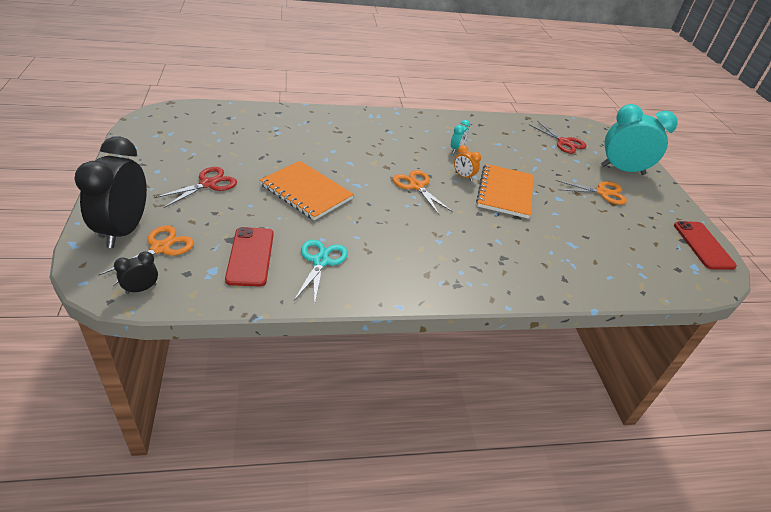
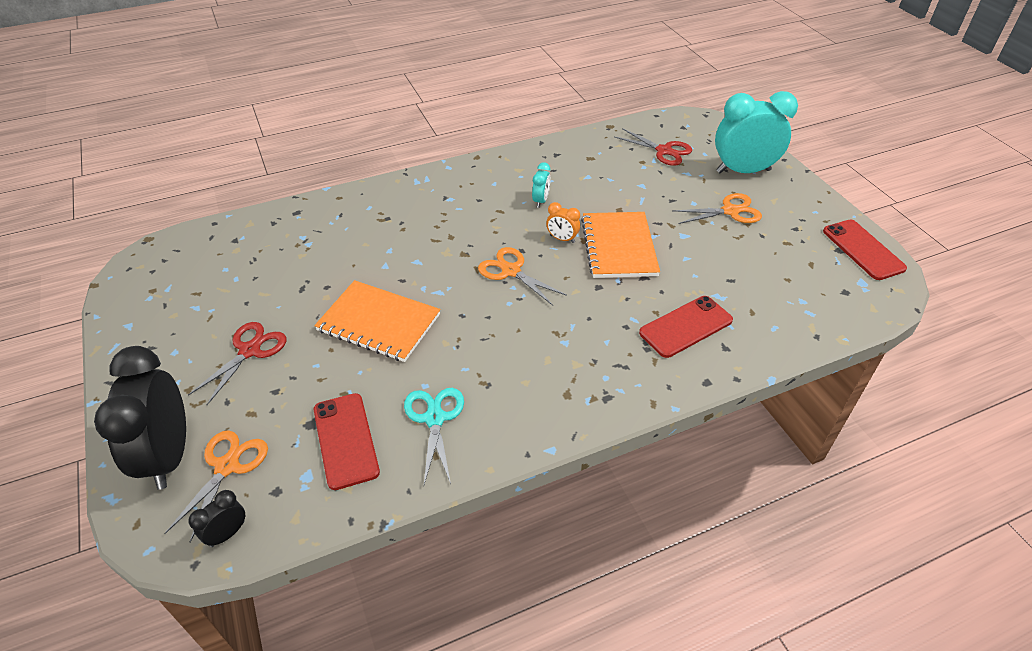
camera: 10 degrees left, 5 degrees up
none -> red phone [639,296,733,358]

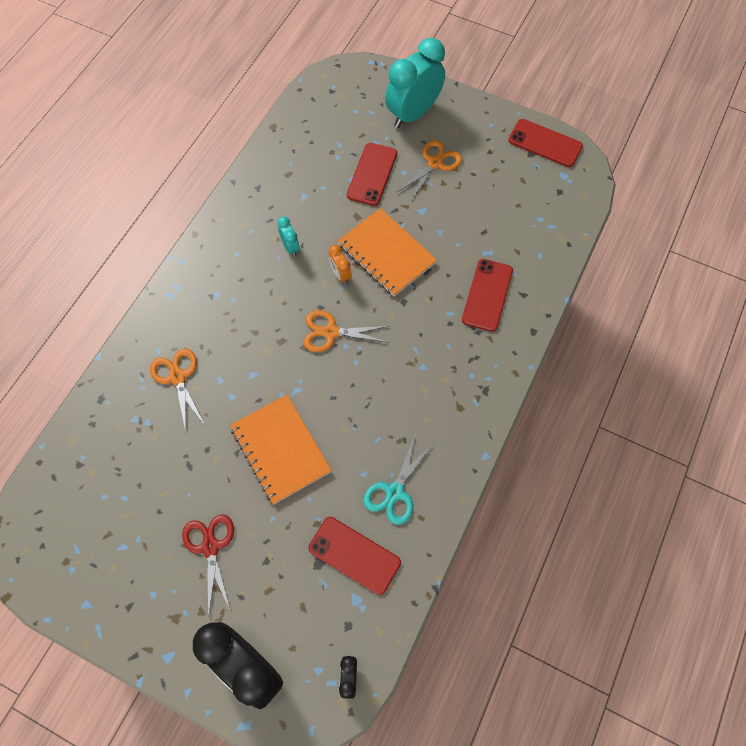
camera: 40 degrees left, 20 degrees up
orange scissors [164,430,268,542] -> orange scissors moved to [150,349,205,432]
orange notebook [314,280,441,362] -> orange notebook turned 75 degrees clockwise [230,395,332,504]
turquoise scissors [404,388,464,484] -> turquoise scissors turned 105 degrees counterclockwise [363,436,434,525]
orange clock [546,202,580,243] -> orange clock turned 75 degrees clockwise [329,245,352,284]
red scissors [614,128,692,166] -> none
none -> red phone [347,143,397,206]

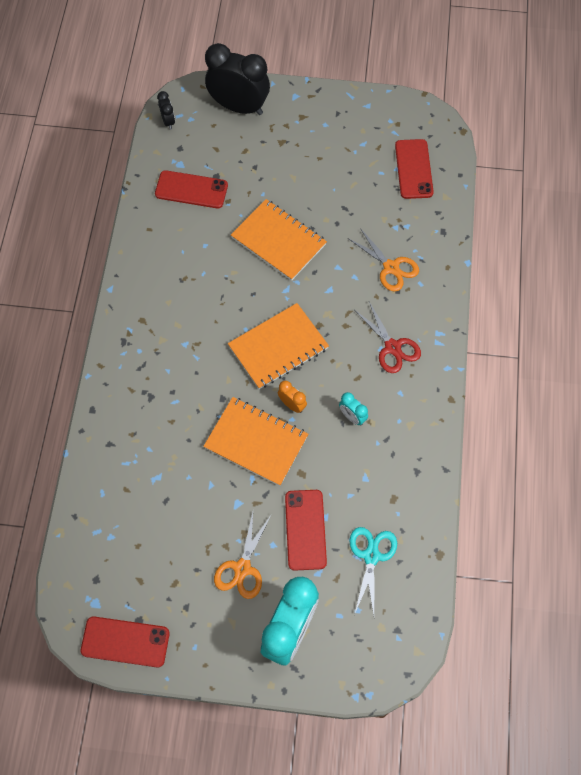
camera: 160 degrees right, 0 degrees up
red scissors [182,514,234,617] -> red scissors moved to [355,302,421,373]
orange scissors [303,310,390,352] -> orange notebook [228,303,329,389]
turquoise scissors [363,436,434,525] -> turquoise scissors moved to [349,527,397,615]
red phone [462,259,513,332] -> red phone moved to [395,139,434,199]

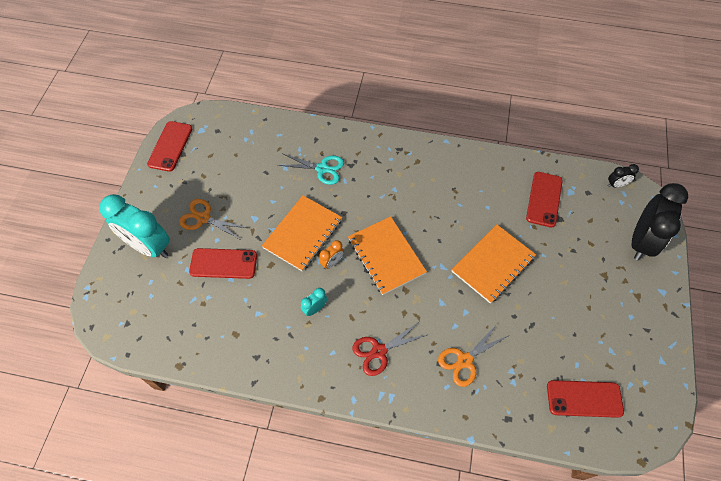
camera: 95 degrees right, 5 degrees down
turquoise scissors [349,527,397,615] -> turquoise scissors moved to [278,154,344,185]

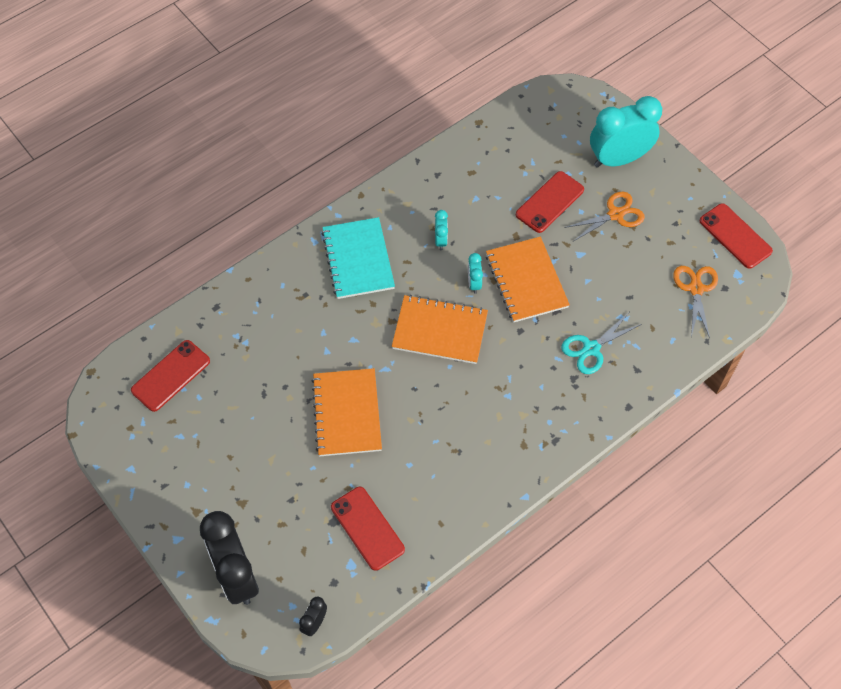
camera: 130 degrees right, 0 degrees up
orange clock [319,240,344,269] -> turquoise clock [468,253,483,294]
red scissors [353,321,429,376] -> turquoise notebook [322,217,395,299]
orange scissors [438,324,508,387] -> orange scissors moved to [673,266,718,338]

